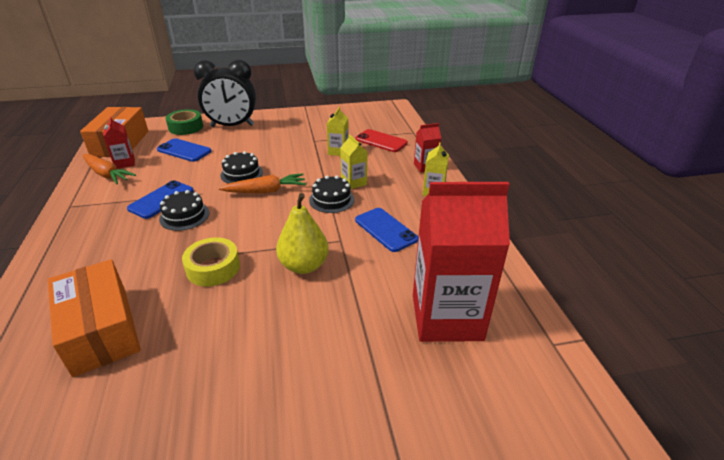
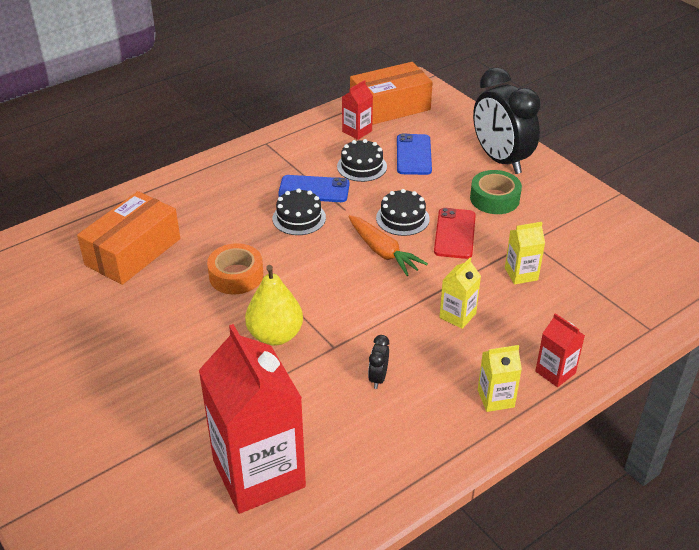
camera: 65 degrees right, 5 degrees up
orange carrot [83,154,136,184] -> none
green tape [166,109,203,135] -> green tape moved to [470,170,522,214]
yellow tape [182,237,240,287] -> orange tape [207,243,263,294]
black cake [309,176,355,213] -> black cake moved to [337,139,387,182]
red phone [355,129,408,152] -> red phone moved to [434,208,476,259]
blue phone [355,208,418,252] -> black clock [368,335,389,389]

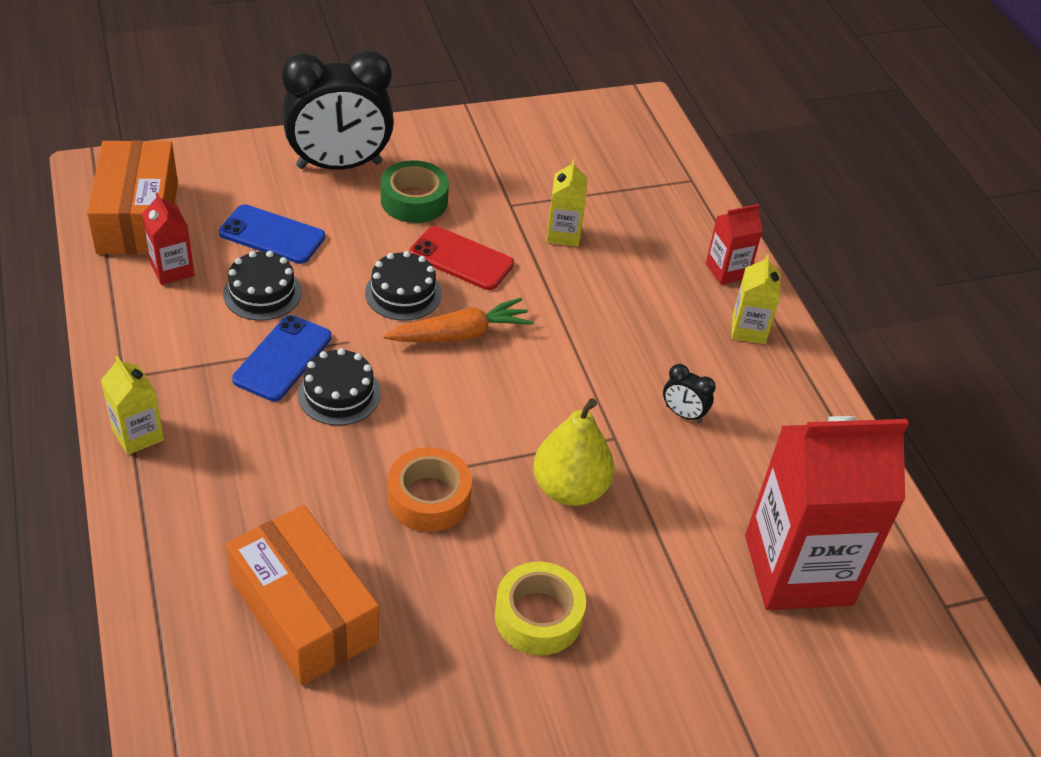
camera: 75 degrees left, 5 degrees up
yellow carton [439,258,481,329] -> yellow carton moved to [101,356,164,455]
none -> yellow tape [495,562,586,655]

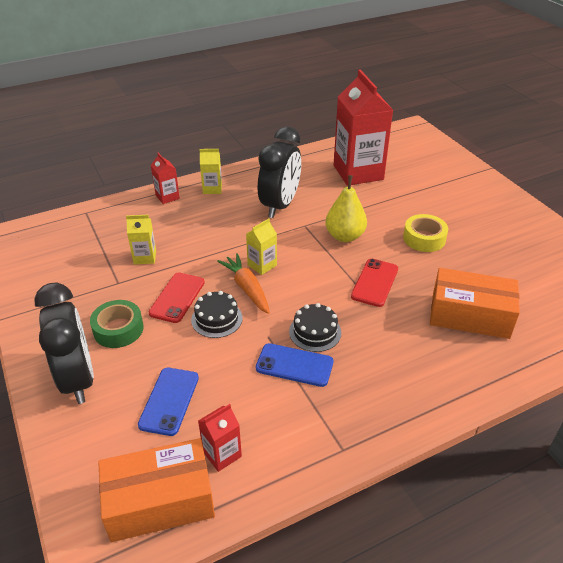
camera: 95 degrees left, 5 degrees down
yellow carton [101,356,164,455] -> yellow carton moved to [246,219,277,275]
black cake [223,251,302,321] -> none
orange box [226,505,379,685] -> orange box turned 60 degrees clockwise [430,268,520,339]
orange tape [388,447,472,532] -> red phone [351,259,398,307]
black clock [663,364,716,423] -> black clock [258,127,301,218], size x2.49

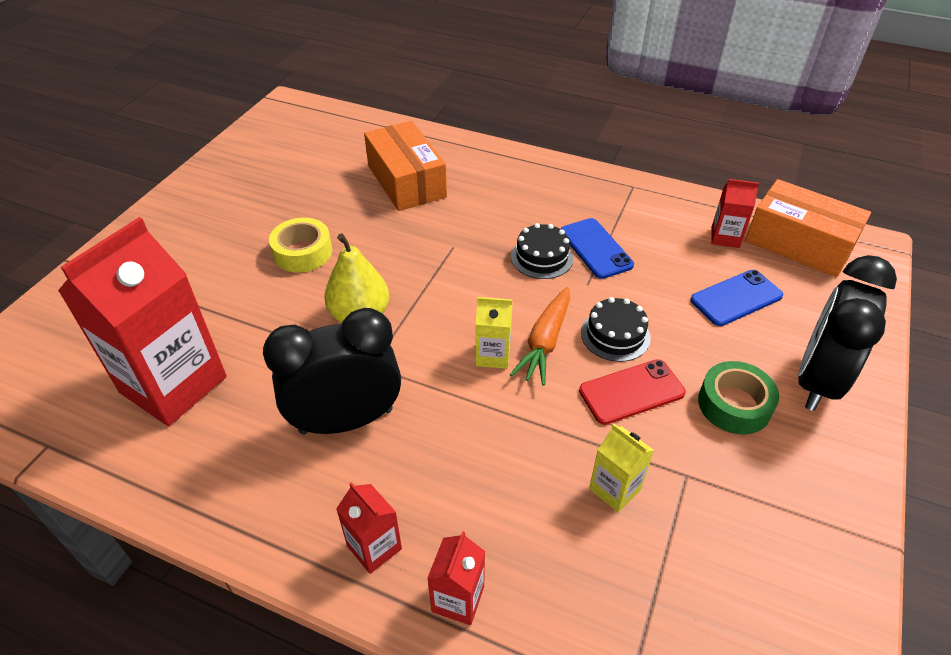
camera: 130 degrees left, 5 degrees up
yellow carton [199,149,222,194] -> red carton [336,482,402,574]
red phone [351,259,398,307] -> none

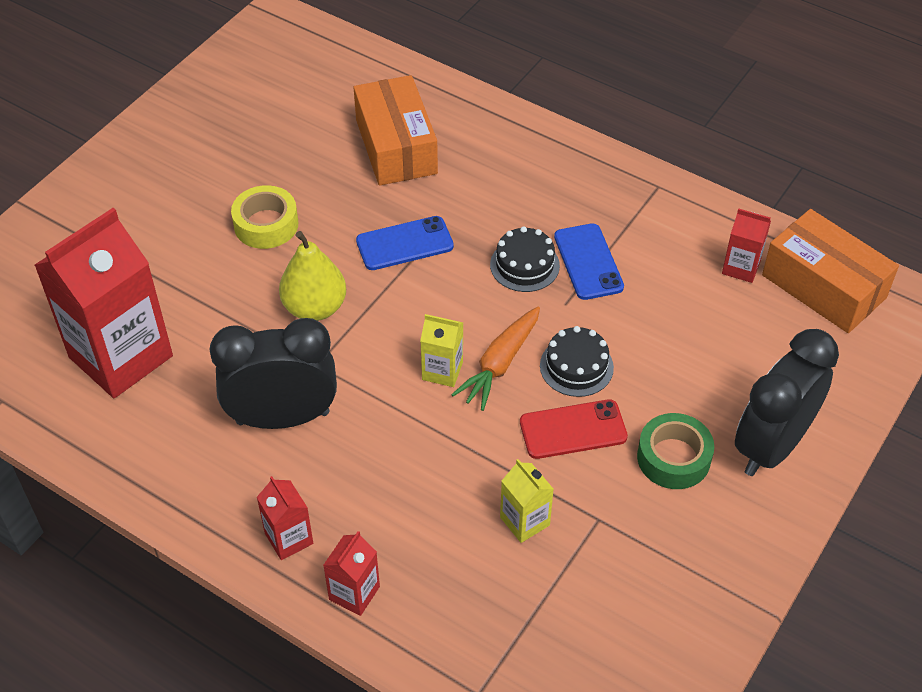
camera: 10 degrees right, 5 degrees up
blue phone [690,270,783,326] -> blue phone moved to [356,216,454,270]

